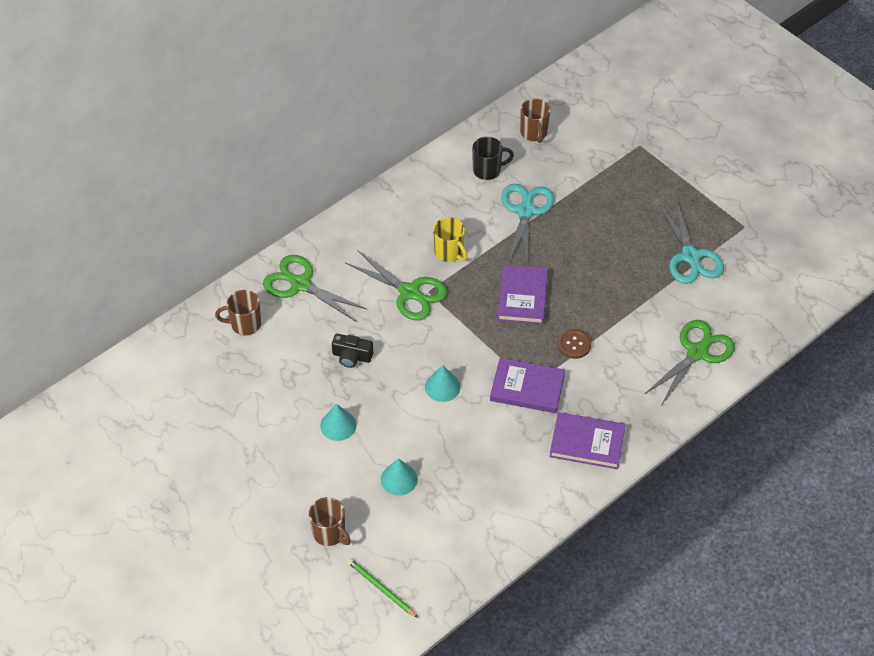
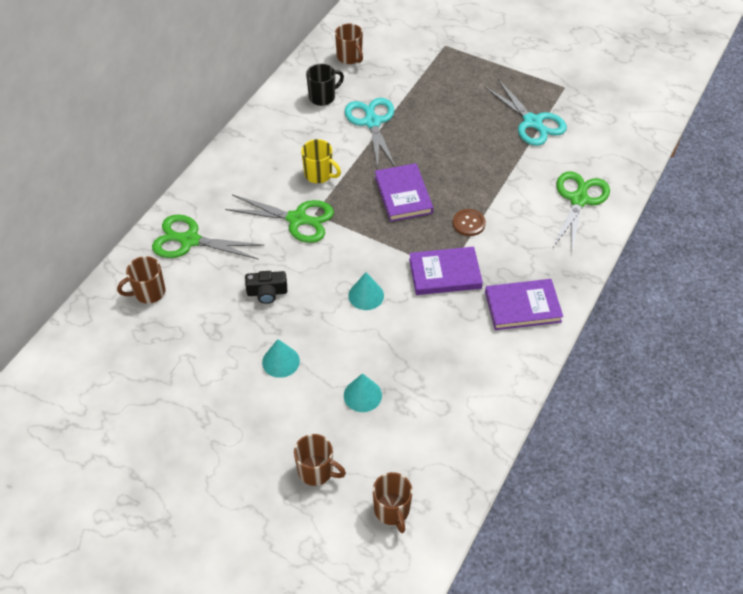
camera: 20 degrees left, 0 degrees up
green pencil [347,558,418,618] -> brown mug [373,472,413,533]

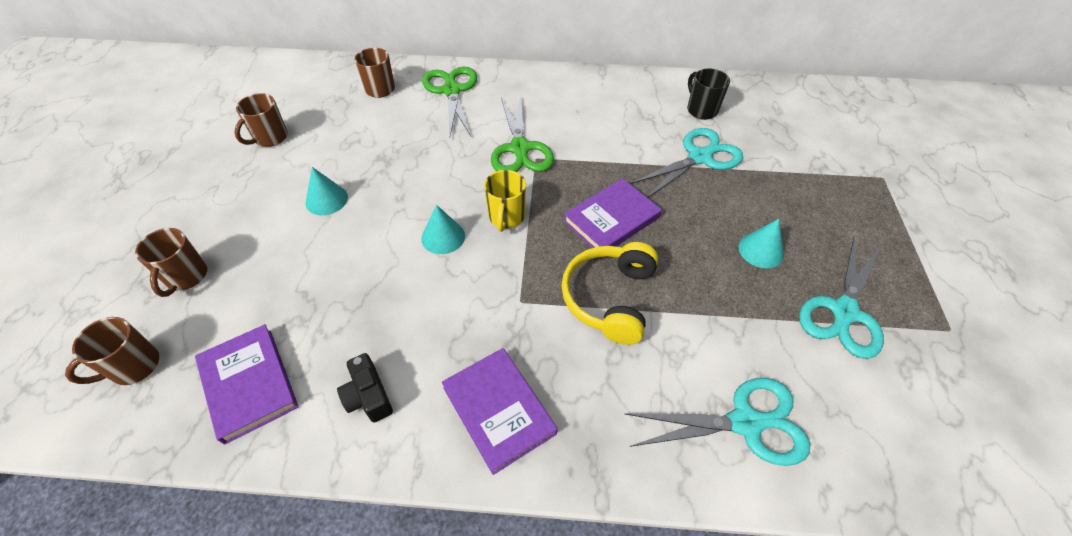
camera: 65 degrees right, 0 degrees up
black camera [245,271,287,304] -> black camera moved to [337,353,393,423]
yellow mug [301,139,341,183] -> yellow mug moved to [484,170,526,232]
black mug [306,64,344,106] -> black mug turned 150 degrees counterclockwise [687,69,730,120]
brown mug [335,23,363,64] -> brown mug moved to [234,93,288,147]
turquoise cone [344,373,382,412] -> turquoise cone moved to [738,219,784,268]
purple book [409,247,483,295] -> purple book moved to [195,324,298,445]
brown button [453,209,486,236] -> yellow headphones [561,242,658,345]
green scissors [553,171,610,251] -> turquoise scissors [625,378,810,466]

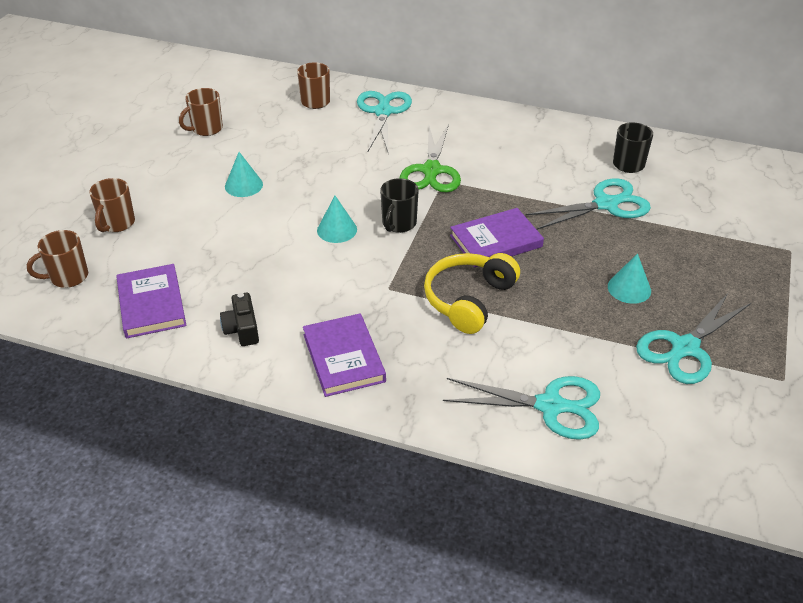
camera: 15 degrees right, 10 degrees down
green scissors [422,67,477,137] -> turquoise scissors [357,91,412,152]
yellow mug [484,170,526,232] -> black mug [380,178,419,233]

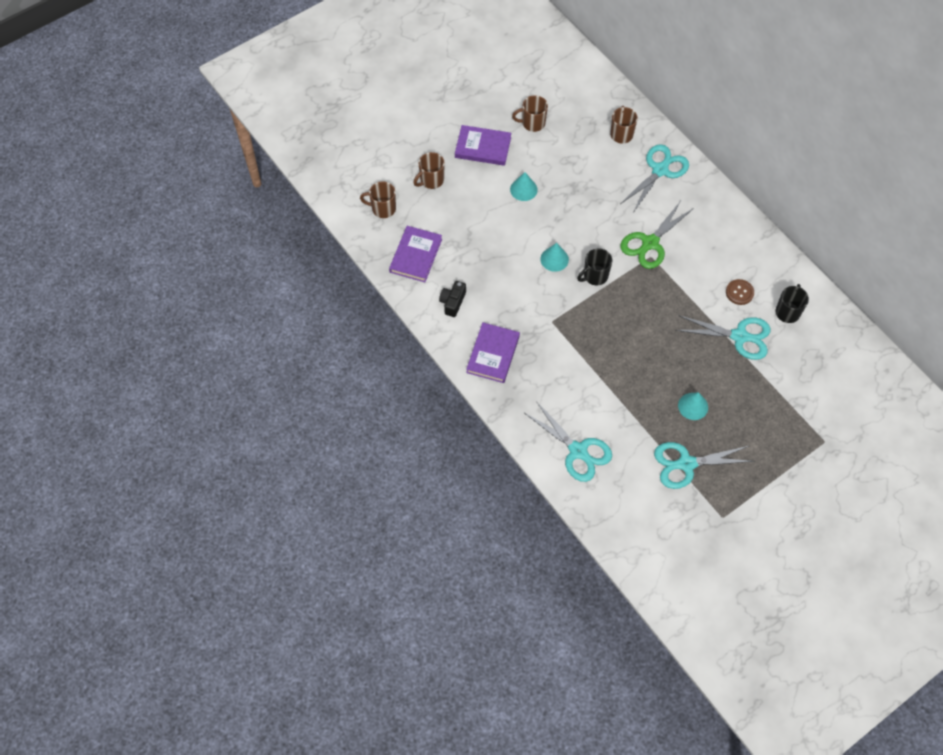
camera: 35 degrees right, 20 degrees up
yellow headphones [424,253,520,334] -> none
purple book [450,208,544,267] -> purple book moved to [455,125,511,166]
none -> brown button [726,279,754,305]

